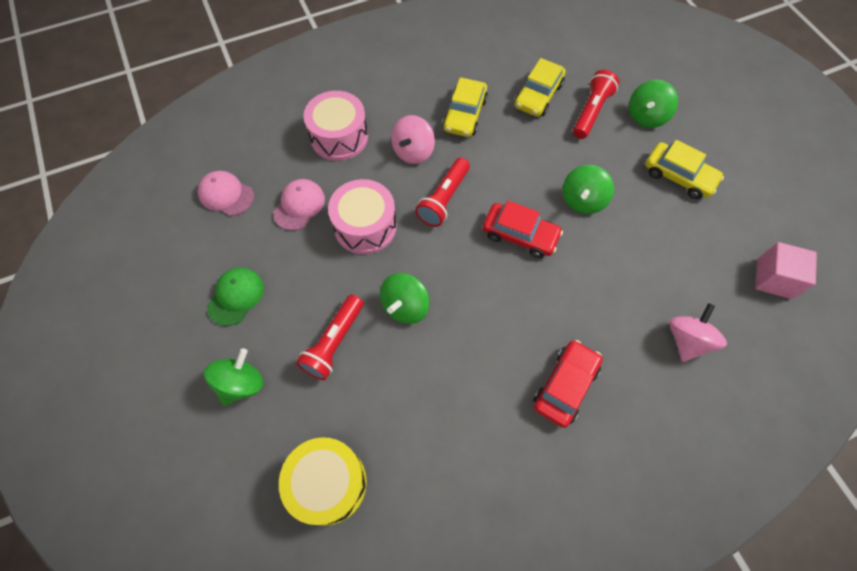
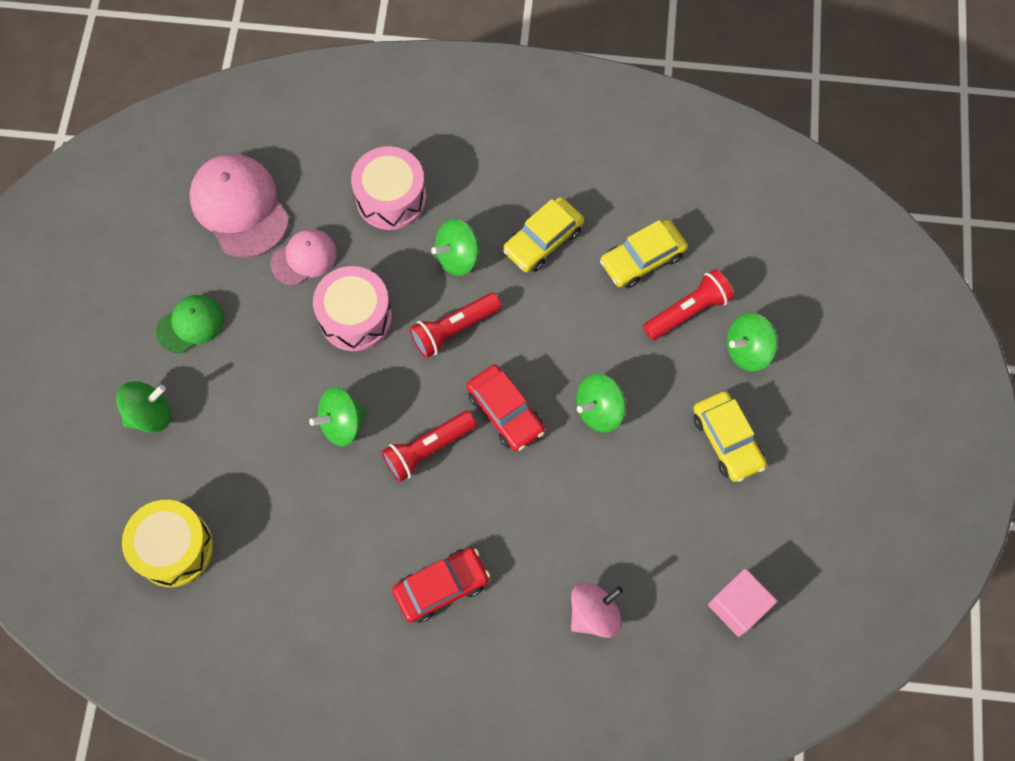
camera: 30 degrees right, 5 degrees up
pink cap [198,171,254,216] -> pink cap [189,154,289,258], size x1.71
red flashlight [296,295,364,380] -> red flashlight moved to [381,411,477,482]
pink spinning top [391,115,435,164] -> green spinning top [431,219,481,276]

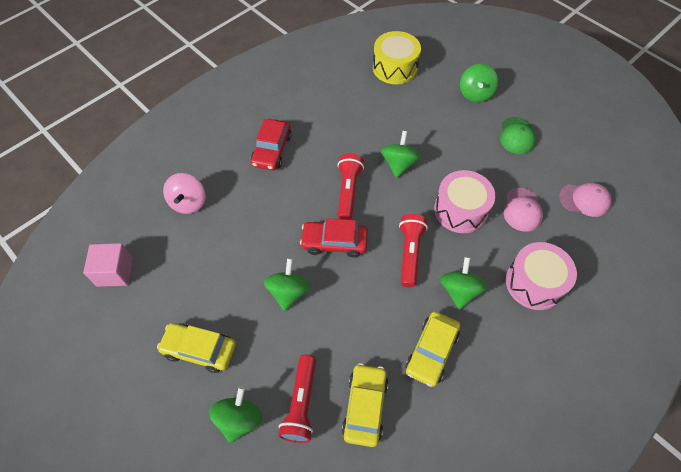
camera: 130 degrees right, 10 degrees down
pink cap [189,154,289,258] -> pink cap [559,183,612,217], size x0.58
yellow car [503,197,584,272] -> yellow car turned 150 degrees counterclockwise [405,311,460,387]

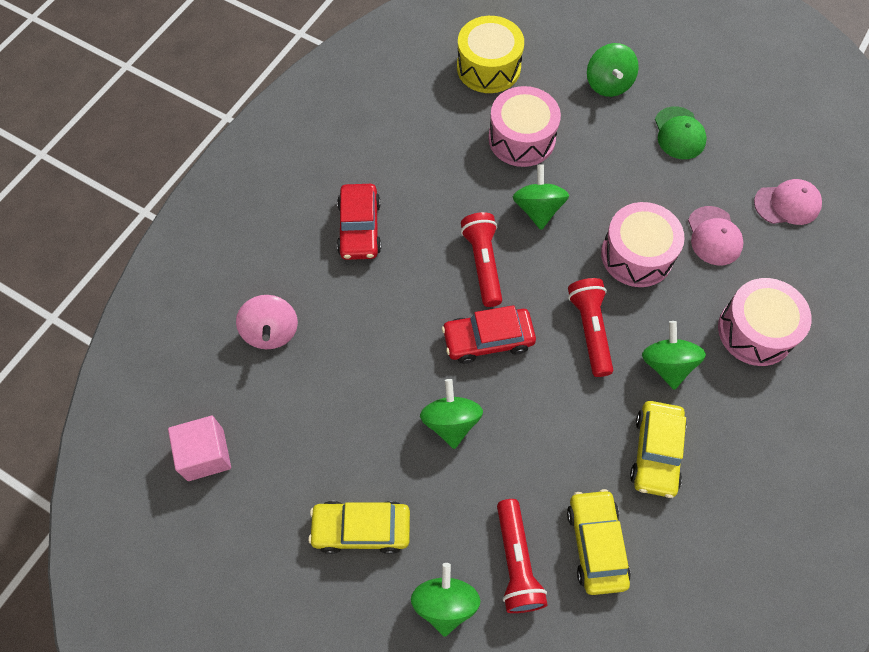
camera: 15 degrees left, 5 degrees up
none -> pink drum [488,86,561,167]

